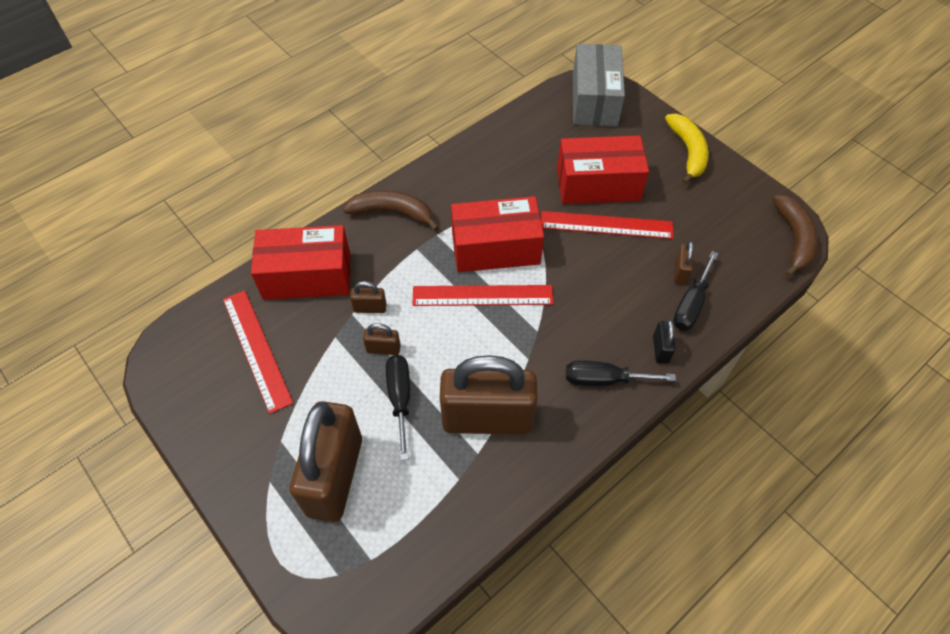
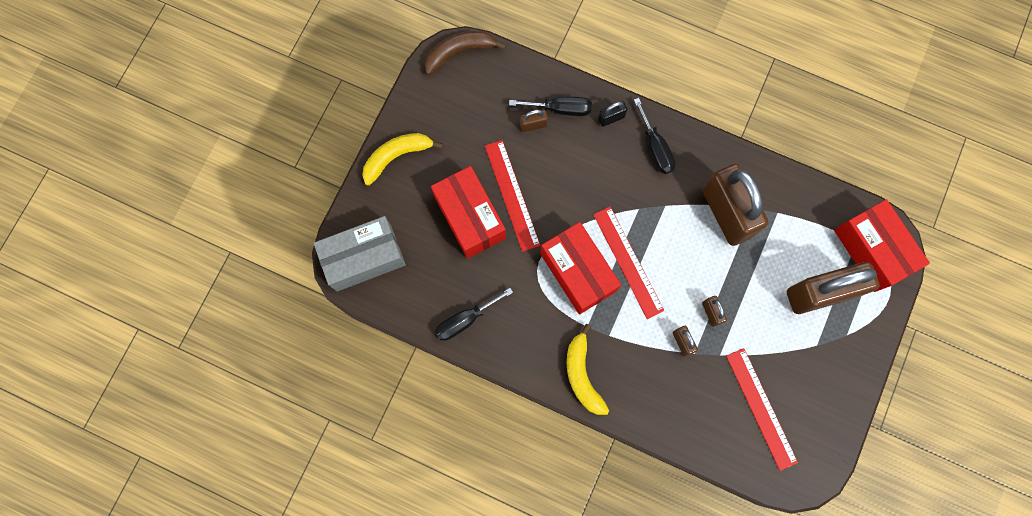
camera: 115 degrees left, 20 degrees up
red ruler [223,290,293,414] -> red ruler turned 60 degrees counterclockwise [726,348,798,471]
red box [251,225,350,300] -> red box moved to [834,199,930,292]
brown banana [343,190,439,231] -> yellow banana [567,324,609,415]
black screwdriver [386,355,410,460] -> black screwdriver moved to [435,288,513,341]

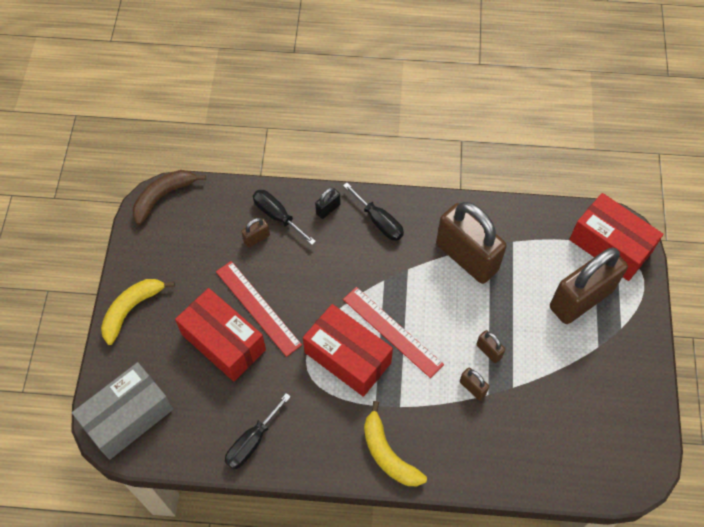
camera: 20 degrees left, 15 degrees down
black screwdriver [509,96,592,116] -> black screwdriver turned 120 degrees counterclockwise [253,190,316,245]
red ruler [726,348,798,471] -> none

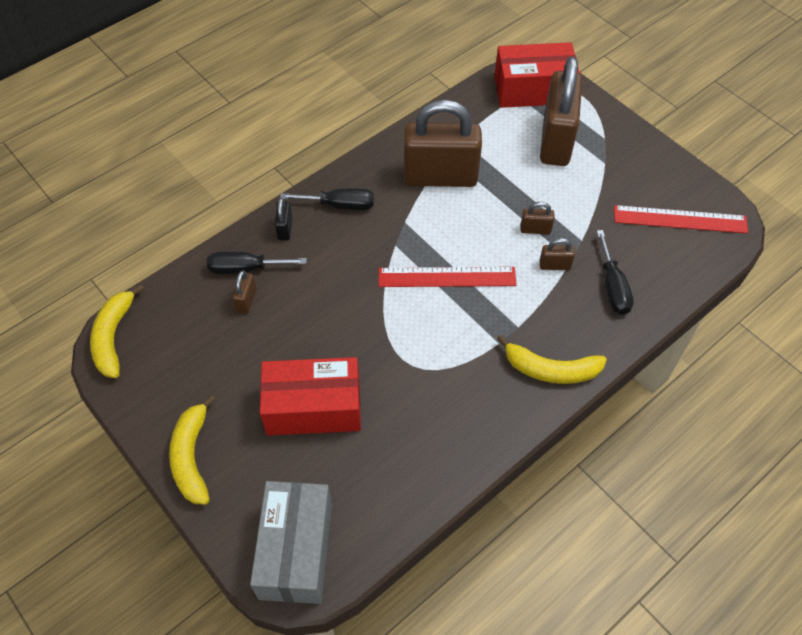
camera: 45 degrees left, 5 degrees down
brown banana [133,170,206,225] -> yellow banana [90,284,144,378]
red ruler [216,261,302,357] -> red ruler moved to [614,205,748,234]
black screwdriver [225,393,291,470] -> black screwdriver moved to [597,230,634,315]
red box [303,304,393,397] -> none

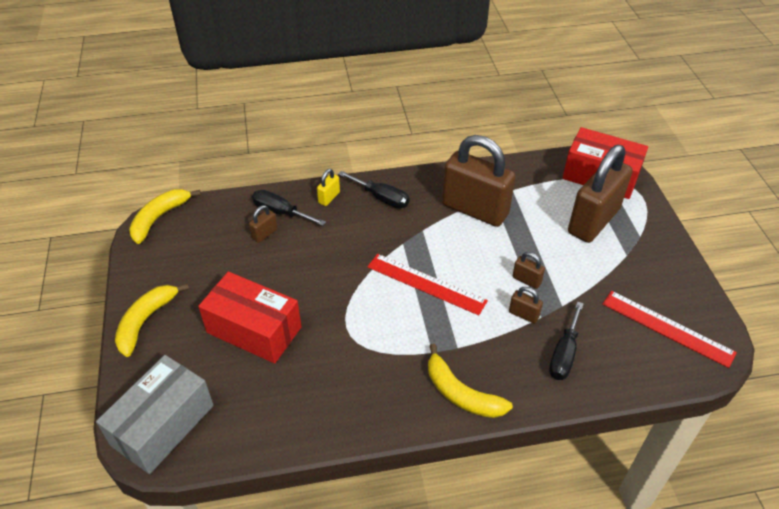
camera: 30 degrees right, 10 degrees down
black padlock [275,198,292,240] -> yellow padlock [317,169,340,206]

